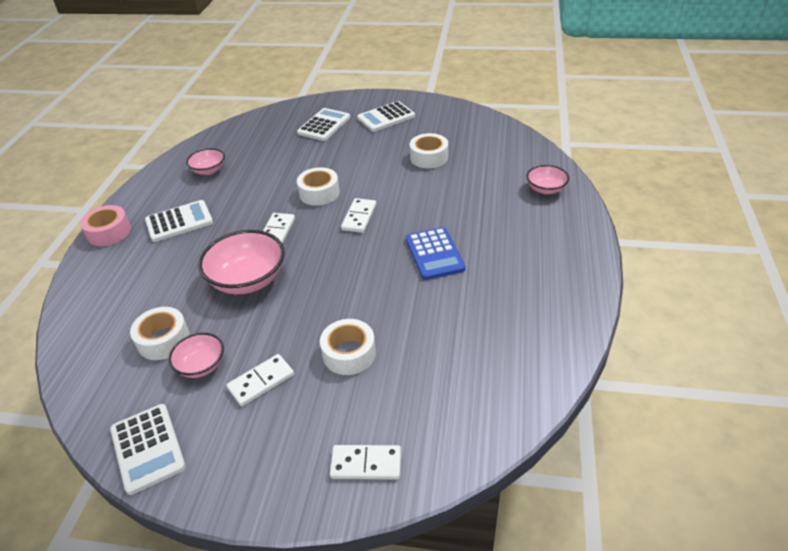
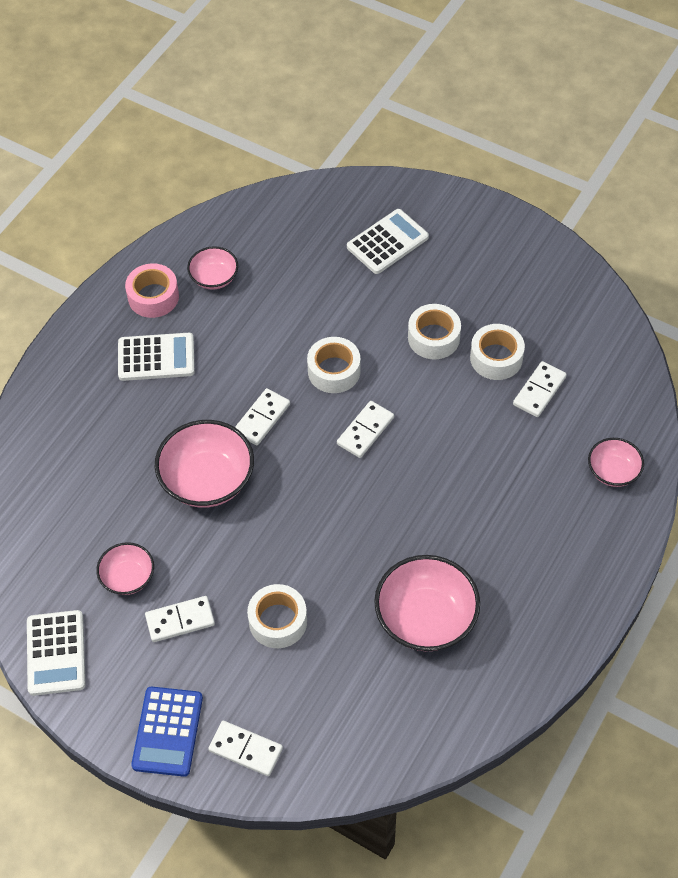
camera: 20 degrees right, 15 degrees up
pink tape [80,205,131,246] -> pink tape moved to [125,263,179,318]
white tape [130,307,190,360] -> white tape moved to [408,304,461,360]
white calculator [357,101,415,132] -> none
blue calculator [406,227,465,280] -> blue calculator moved to [131,687,203,777]
none -> pink bowl [374,555,480,651]
none -> white domino [513,361,567,417]

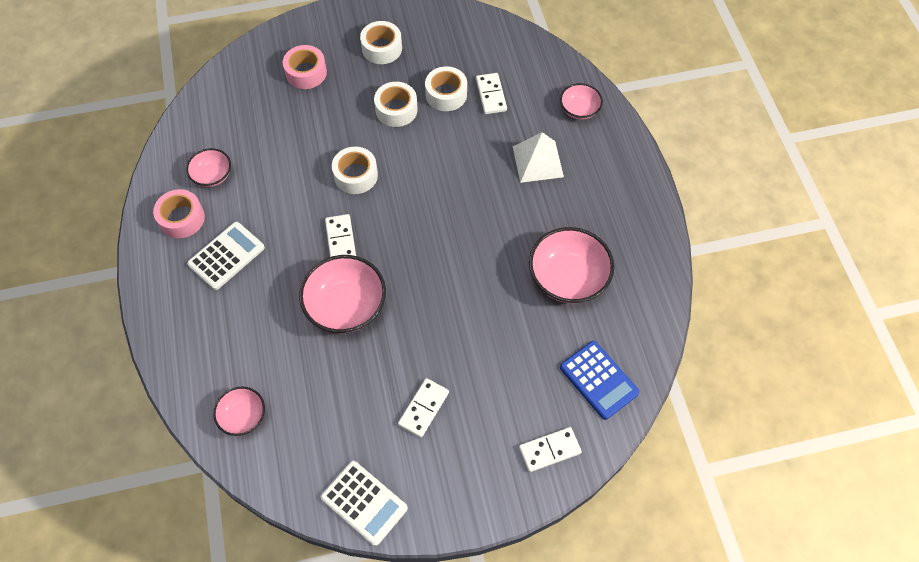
camera: 45 degrees left, 5 degrees up
pink bowl [96,542,154,595] -> pink bowl moved to [213,386,265,436]
blue calculator [131,687,203,777] -> blue calculator moved to [560,341,640,420]
white tape [247,584,307,648] -> white tape moved to [360,21,402,64]
white domino [337,401,394,458] -> none
white calculator [347,209,429,274] -> pink tape [283,45,327,89]
none -> white pyramid [513,132,564,183]

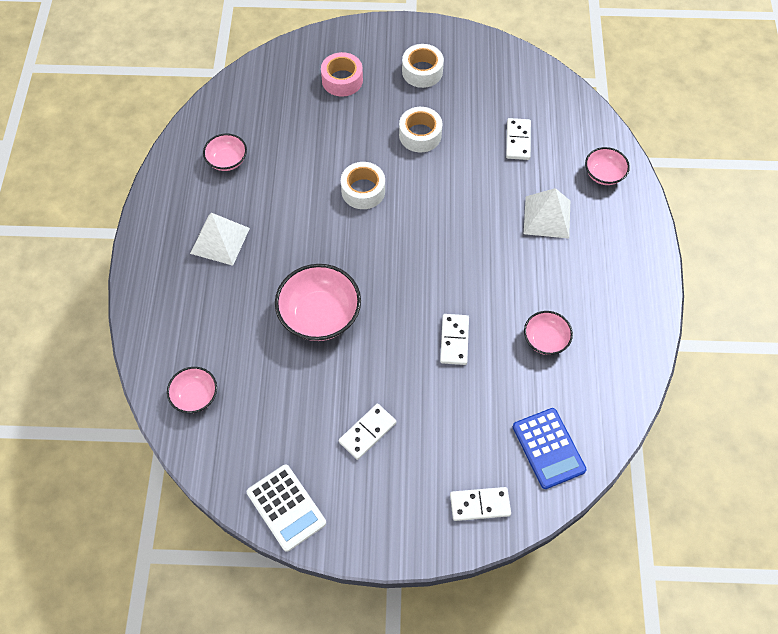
camera: 15 degrees right, 0 degrees up
pink tape [153,189,205,238] -> none
white calculator [187,222,265,290] -> white pyramid [190,213,250,266]
white domino [325,214,356,257] -> white domino moved to [440,314,469,365]
white tape [425,66,467,111] -> none
pink bowl [529,227,614,304] -> pink bowl [524,311,573,355], size x0.56

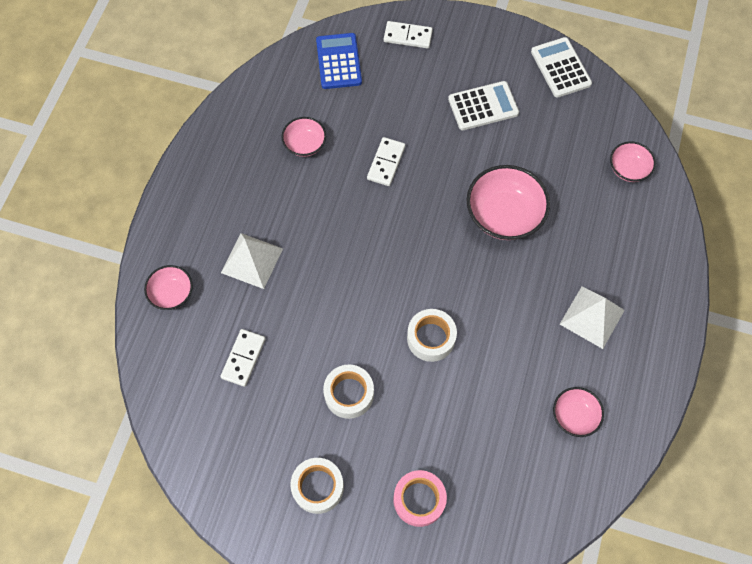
camera: 165 degrees left, 5 degrees up
white domino [339,404,396,460] -> white calculator [448,81,519,130]

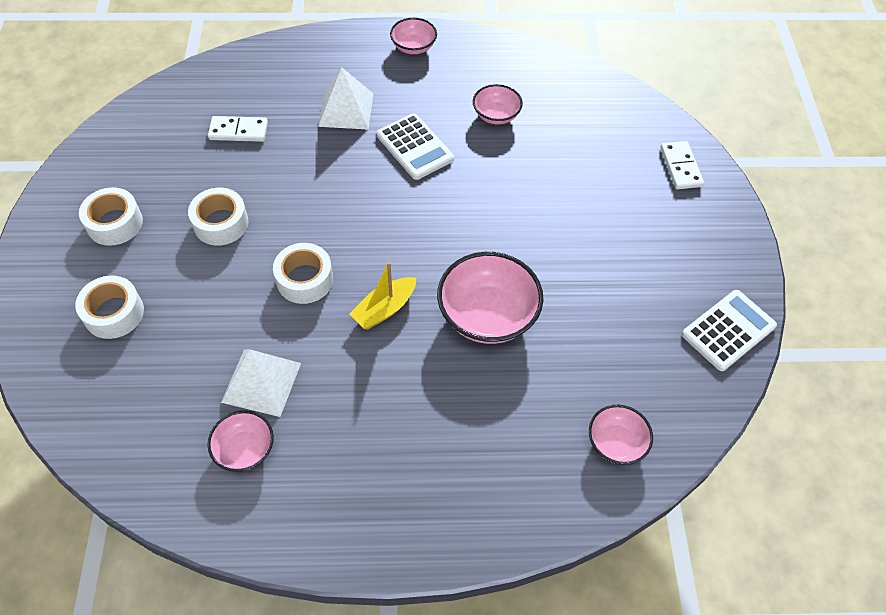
camera: 70 degrees right, 10 degrees down
pink bowl [144,265,193,310] -> pink bowl moved to [390,18,437,54]
blue calculator [316,33,362,89] -> none
white domino [367,137,405,186] -> none
pink tape [393,470,447,527] -> white tape [75,275,144,339]
white calculator [448,81,519,130] -> white calculator moved to [377,113,454,180]
white pyramid [560,287,625,349] -> white pyramid moved to [221,349,301,417]
none -> yellow boat [349,262,416,329]

